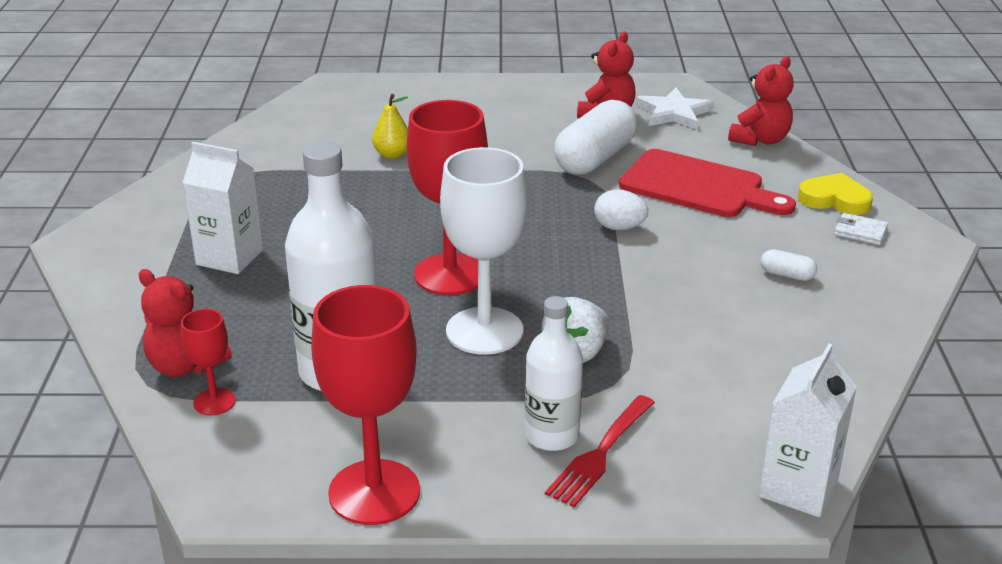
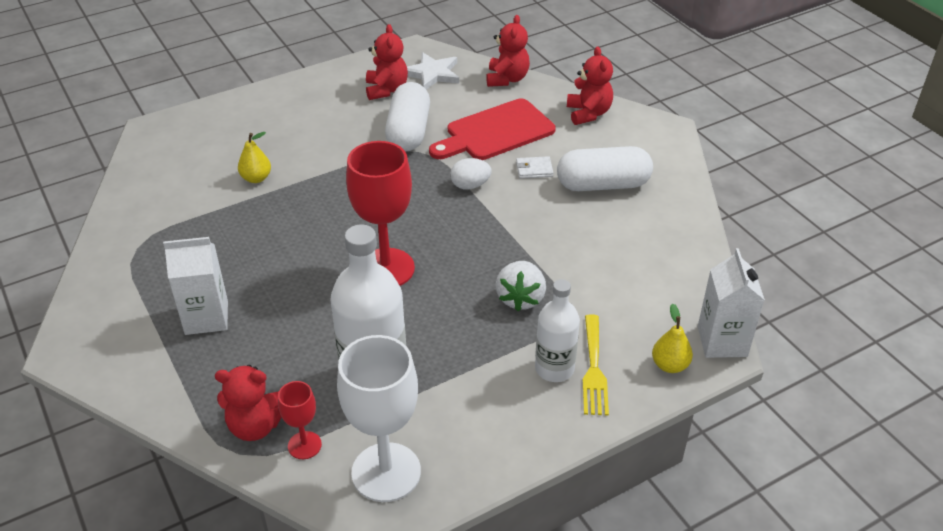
camera: 30 degrees left, 10 degrees up
red goblet [311,285,420,525] -> none
white goblet [440,147,527,355] -> white goblet moved to [337,335,421,502]
red fork [545,395,655,507] -> yellow fork [583,314,609,416]
red cutting board [619,149,796,217] -> red cutting board turned 150 degrees clockwise [429,98,556,160]
white capsule [761,249,817,281] -> white capsule [557,146,653,191], size x2.36
yellow heart [798,173,873,215] -> red teddy bear [567,47,613,125]
white wallet [834,213,888,245] -> white wallet moved to [516,156,553,179]
none -> yellow pear [652,303,693,373]

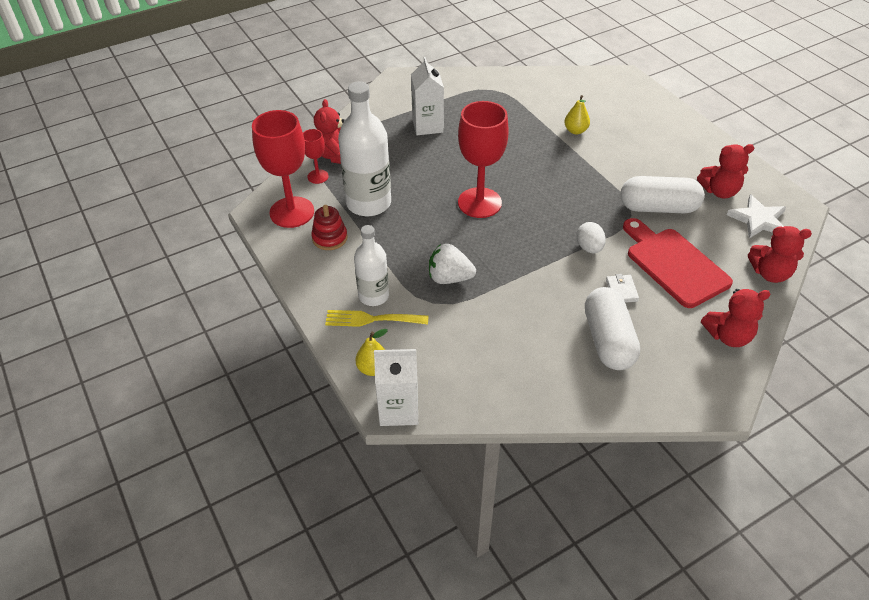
camera: 90 degrees right, 5 degrees up
white goblet [337,335,421,502] -> red goblet [252,110,314,228]
none -> red stacking toy [311,205,348,250]

